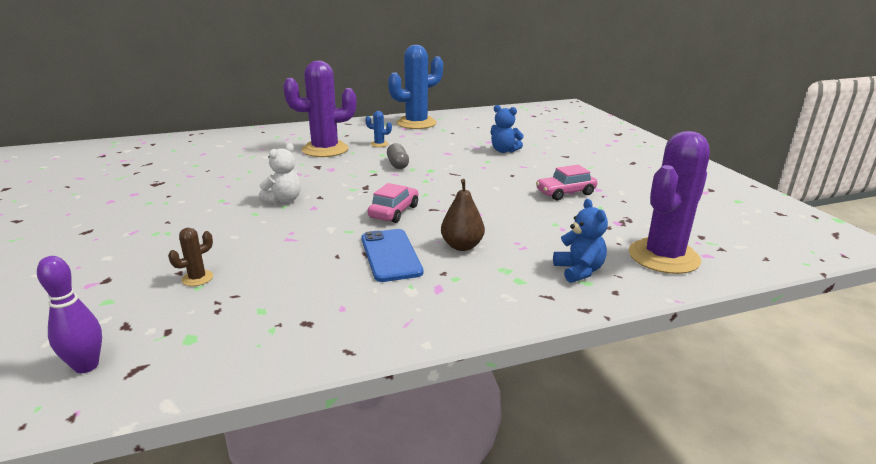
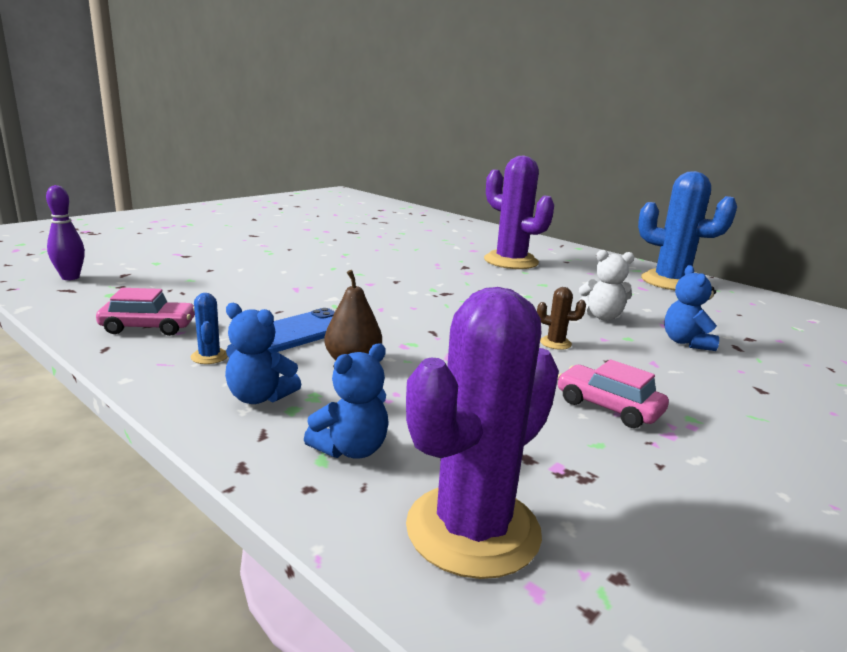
camera: 60 degrees right, 5 degrees down
brown cactus [168,227,213,286] -> brown cactus moved to [537,287,586,350]
white teddy bear [259,143,301,204] -> white teddy bear moved to [579,250,634,321]
blue cactus [365,111,392,147] -> blue cactus moved to [191,293,228,364]
pink car [368,183,418,223] -> pink car moved to [96,288,195,336]
grey capsule [387,143,409,169] -> none
purple cactus [629,131,710,274] -> purple cactus turned 60 degrees counterclockwise [406,287,559,579]
none -> blue teddy bear [225,303,302,404]

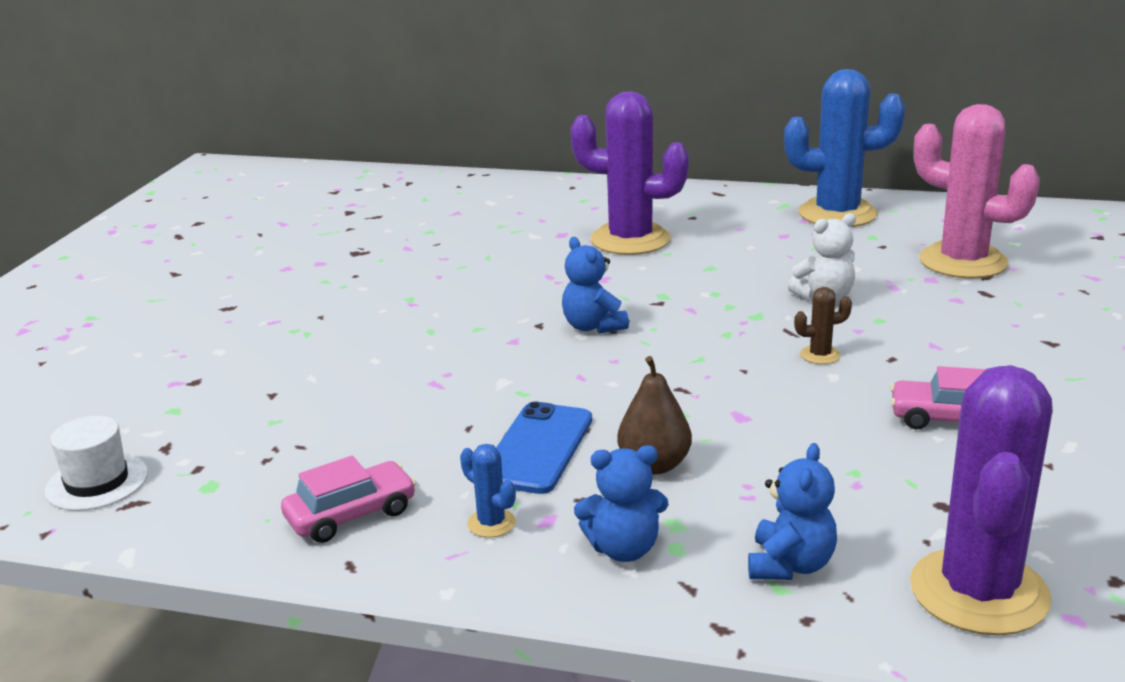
camera: 25 degrees left, 5 degrees up
purple bowling pin [46,185,85,280] -> white hat [44,416,148,511]
blue teddy bear [664,265,719,351] -> blue teddy bear moved to [562,237,629,333]
none -> pink cactus [914,104,1040,278]

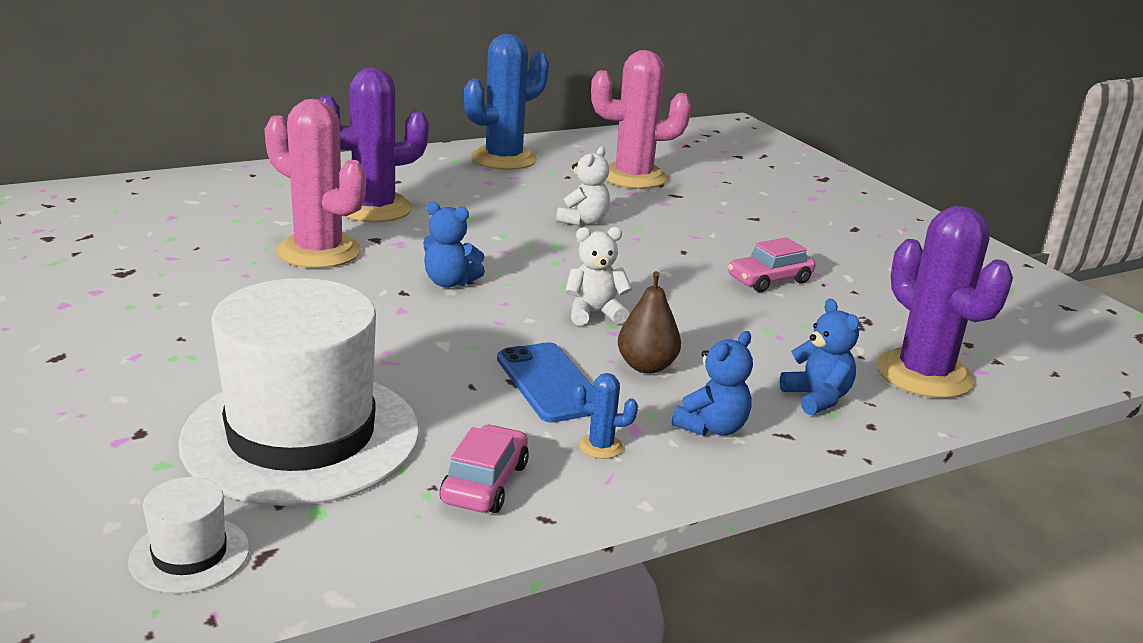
camera: 45 degrees left, 0 degrees up
brown cactus [794,287,852,364] -> none
none -> white hat [178,278,419,506]
none -> pink cactus [265,99,366,268]
none -> white teddy bear [565,227,633,325]

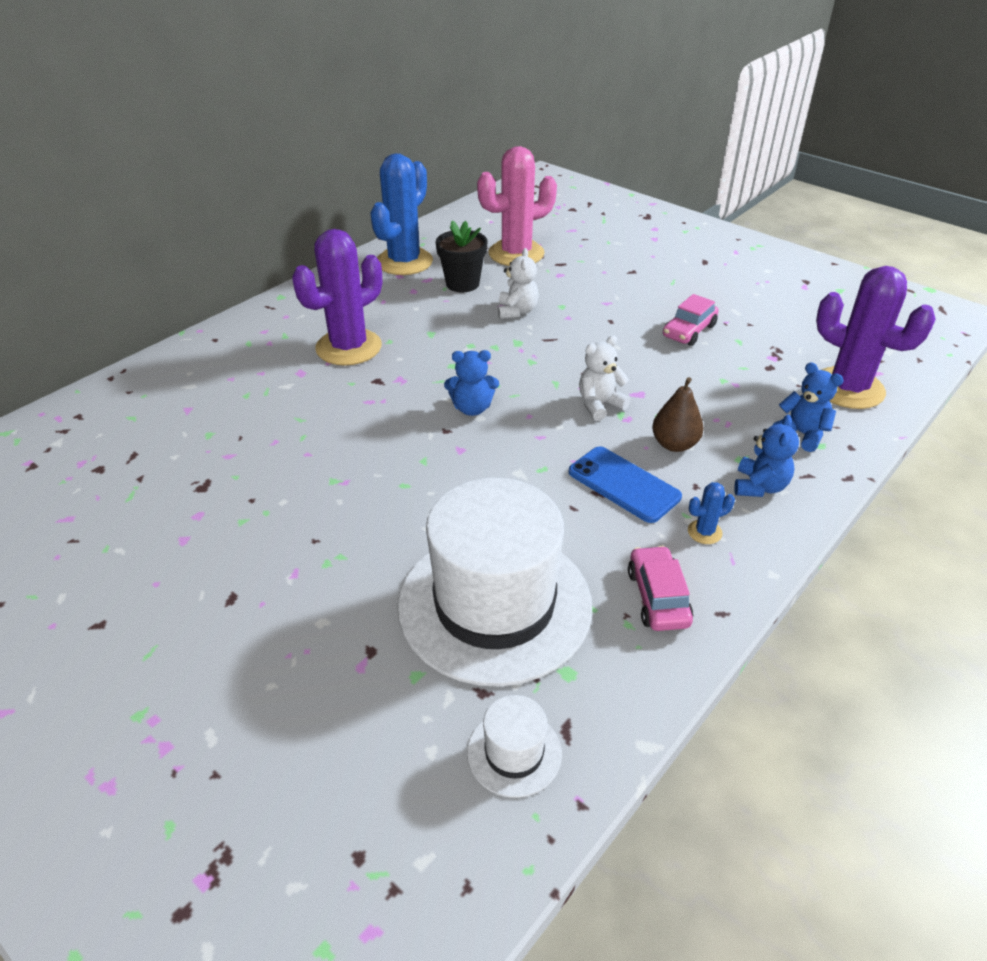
camera: 20 degrees left, 15 degrees up
pink cactus [265,99,366,268] -> none
none -> black flower pot [436,220,488,292]

